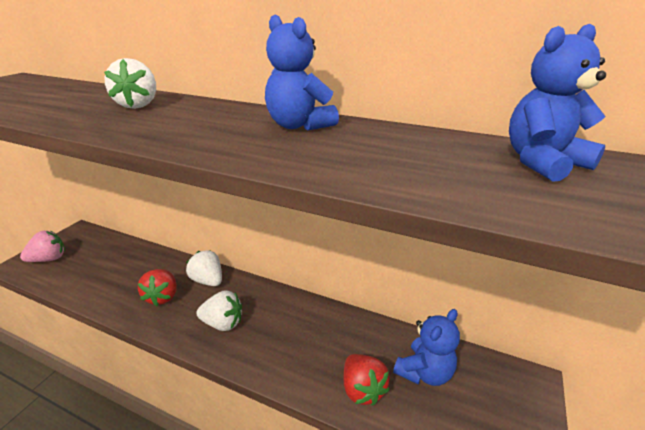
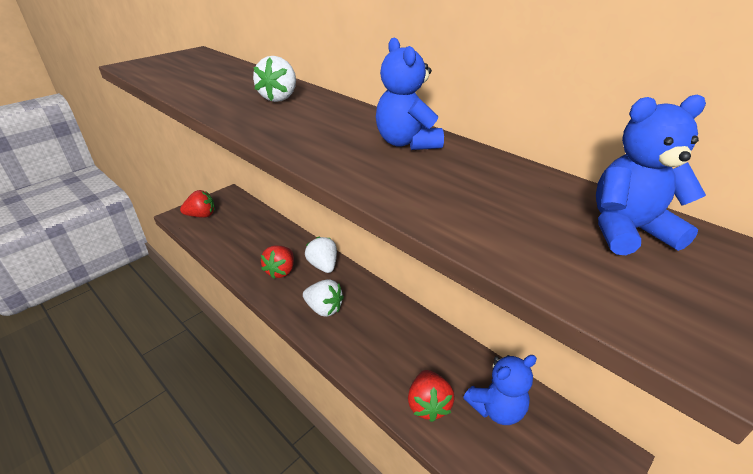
camera: 20 degrees right, 5 degrees up
pink strawberry [20,231,65,262] -> red strawberry [180,190,215,218]

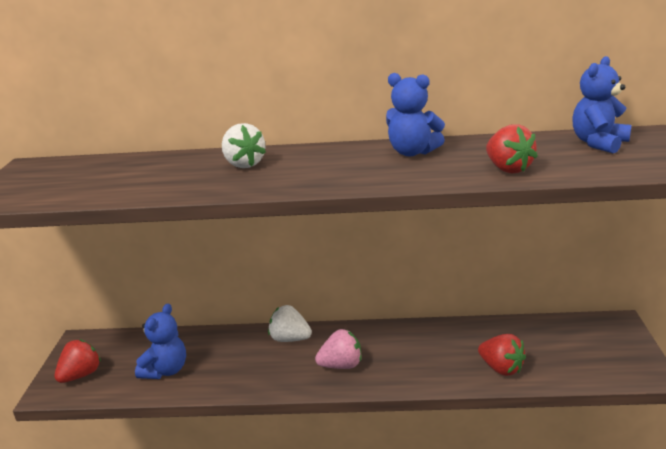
camera: 40 degrees left, 10 degrees down
red strawberry [261,246,294,279] -> red strawberry moved to [486,124,538,173]
white strawberry [303,279,344,317] -> pink strawberry [315,329,361,369]
blue teddy bear [463,355,537,425] -> blue teddy bear moved to [135,304,186,379]

